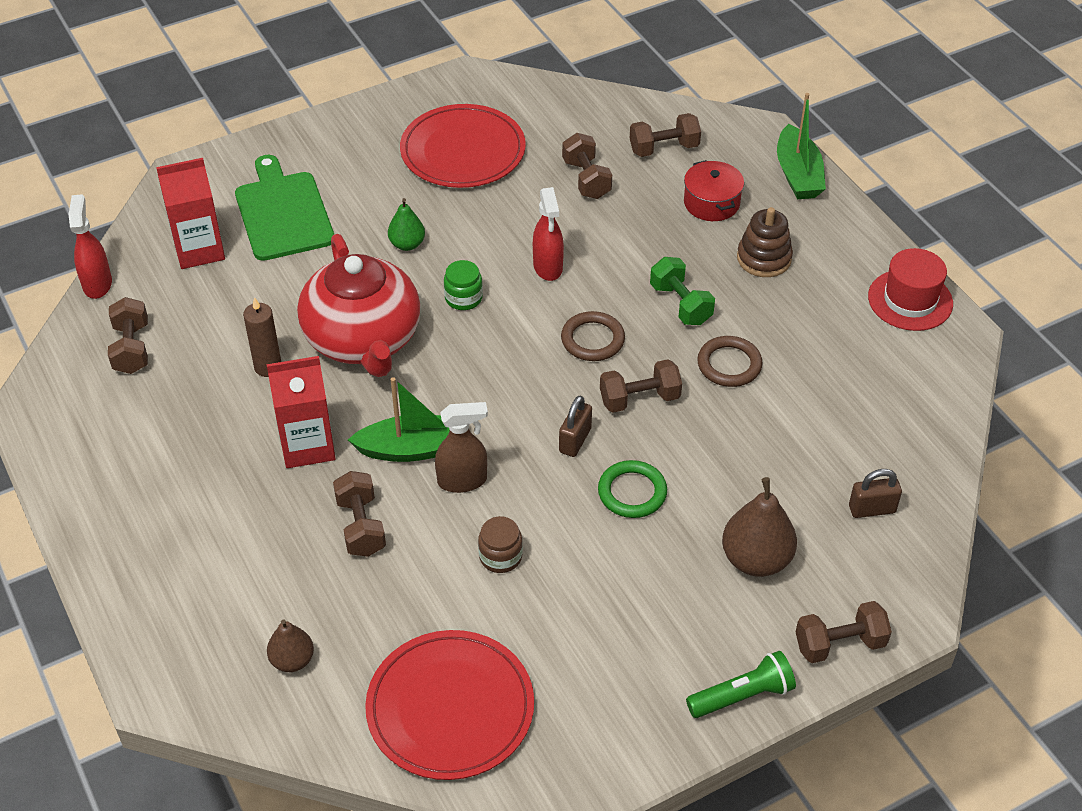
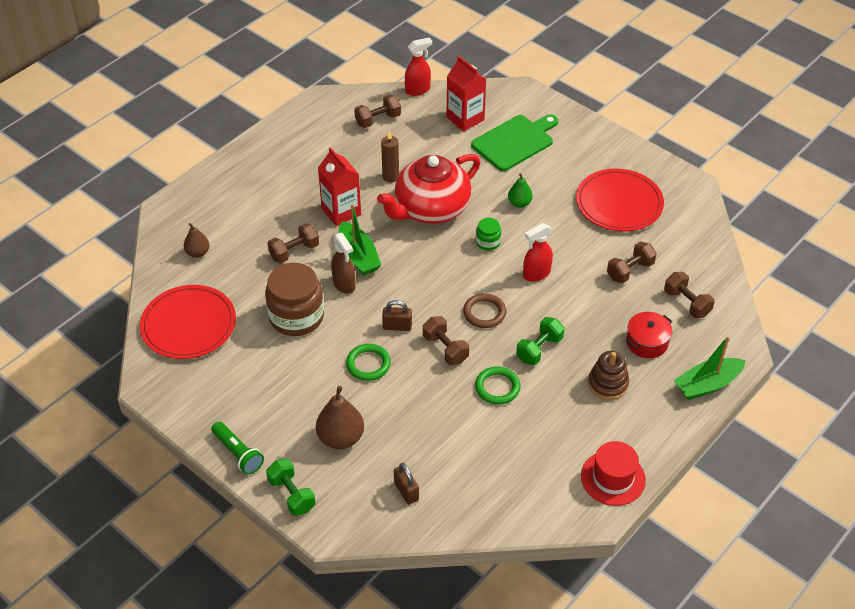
camera: 70 degrees right, 0 degrees up
brown jar [478,516,523,573] -> brown jar [265,263,324,336], size x2.11
brown ring [697,336,763,387] -> green ring [475,366,521,405]
brown dumbbell [796,601,892,663] -> green dumbbell [266,459,316,516]

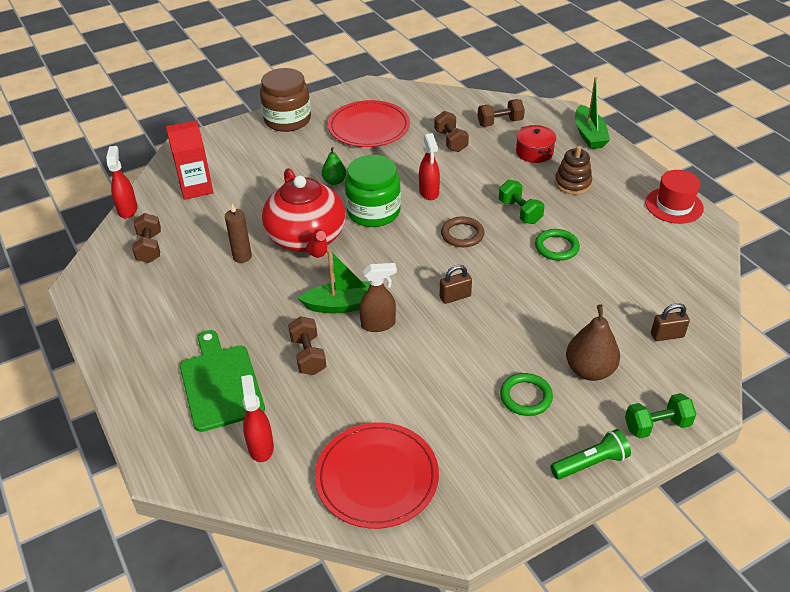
camera: 70 degrees left, 5 degrees down
brown pear [184,223,210,258] -> red spray bottle [241,375,274,462]
brown jar [265,263,324,336] -> brown jar moved to [260,68,311,132]
red carton [318,147,361,226] -> none
green ring [346,344,391,381] -> green ring moved to [500,373,553,416]
brown padlock [382,300,412,331] -> brown padlock turned 45 degrees clockwise [440,265,472,304]
brown dumbbell [423,316,469,365] -> none
green cutting board [471,114,558,171] -> green cutting board moved to [180,330,265,432]
green jar [476,218,501,251] -> green jar [345,155,401,227], size x2.11

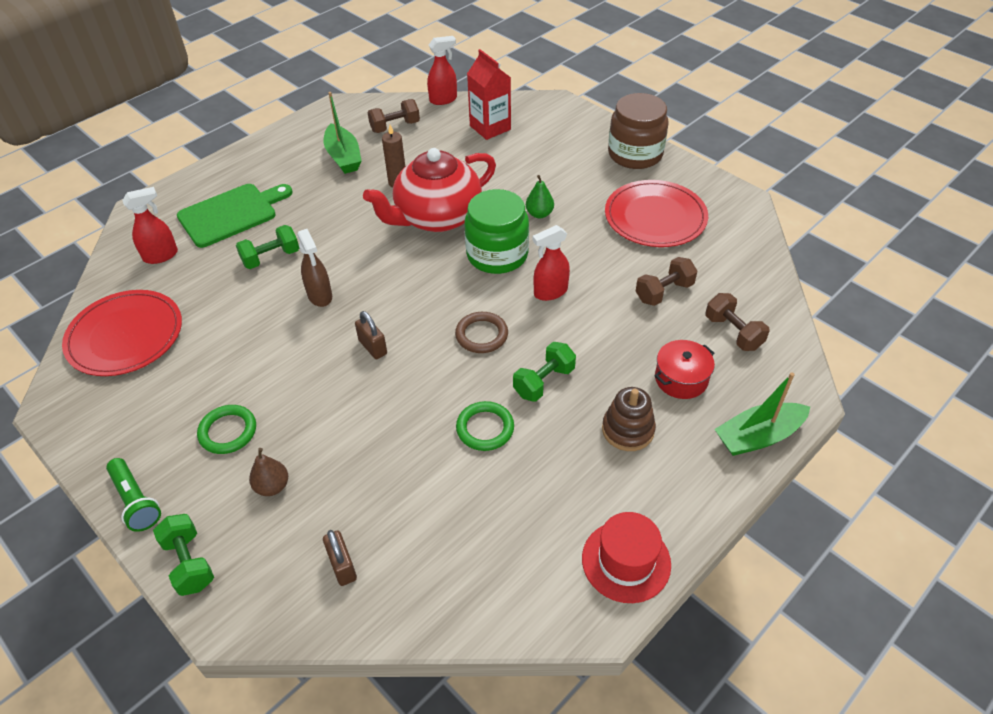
camera: 75 degrees right, 5 degrees up
brown dumbbell [288,316,326,375] -> green dumbbell [236,225,299,269]
green boat [298,249,370,313] -> green boat moved to [324,92,362,174]
brown pear [566,305,620,381] -> brown pear [249,448,288,496], size x0.60

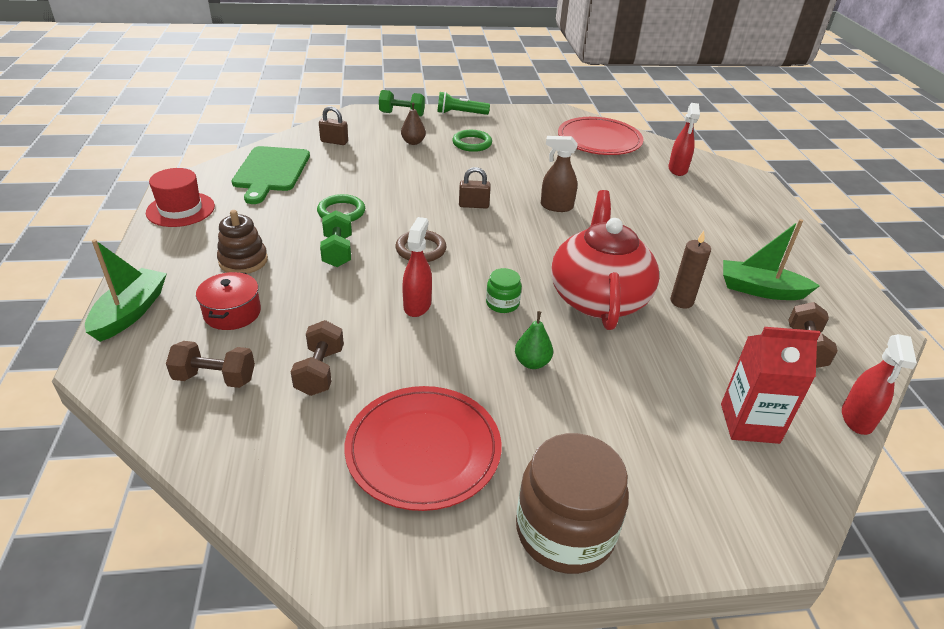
camera: 125 degrees right, 10 degrees down
green cutting board [177,184,293,248] -> green cutting board moved to [232,146,310,204]
green dumbbell [236,225,299,269] -> none
green jar [464,189,529,274] -> green jar [486,268,522,313], size x0.47

